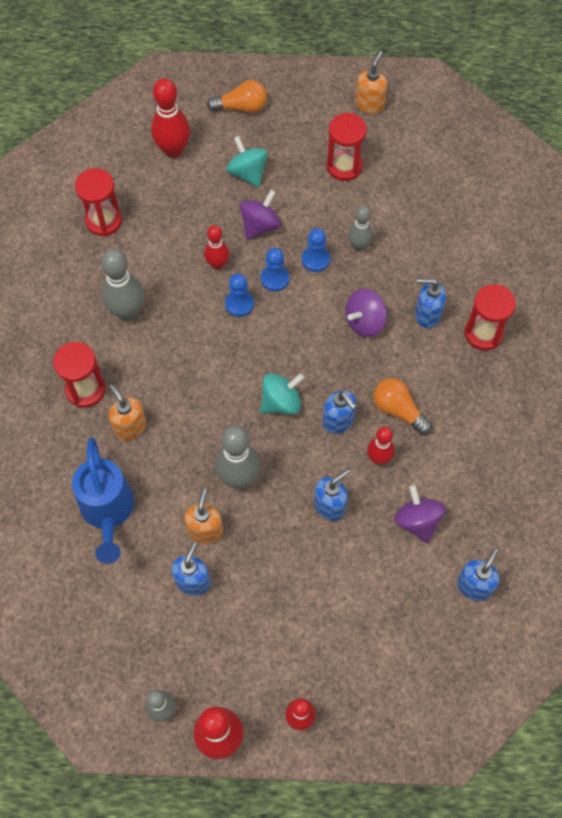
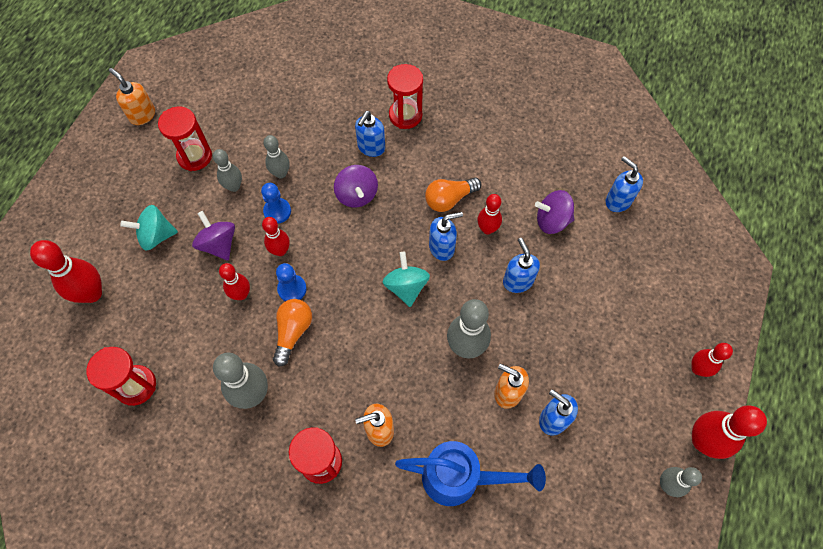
camera: 70 degrees left, 0 degrees up
orange light bulb [207,80,267,113] -> orange light bulb moved to [273,299,312,367]
blue pawn [261,248,289,291] -> red bowling pin [262,217,290,256]
none -> grey bowling pin [213,149,242,192]

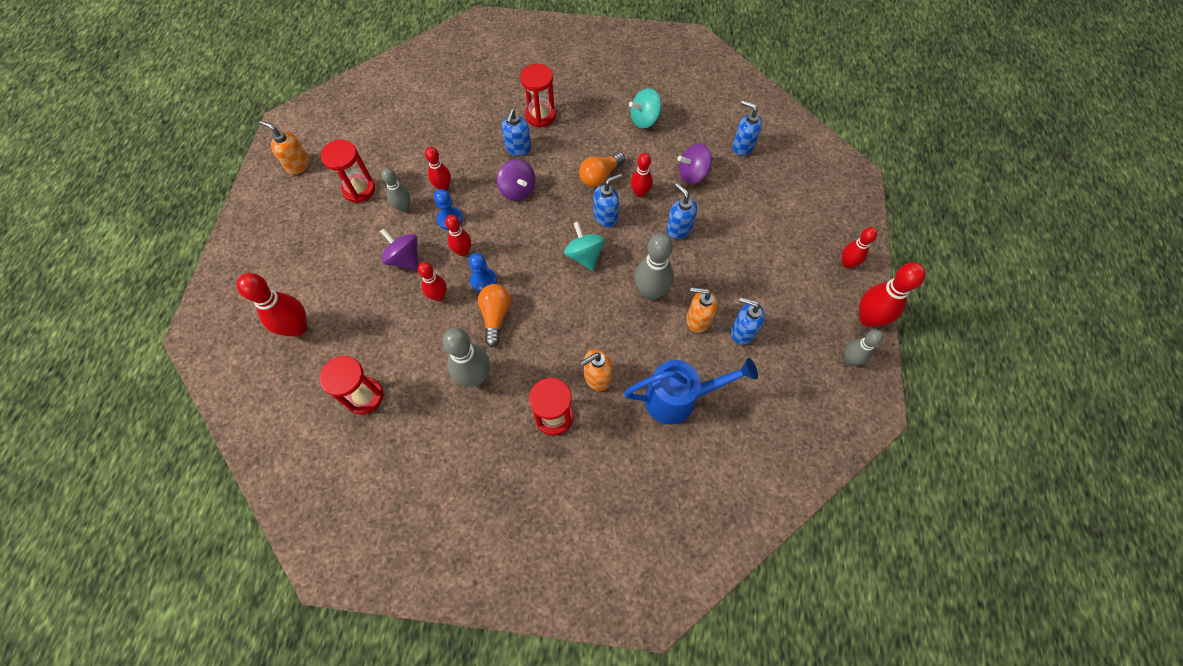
camera: 15 degrees left, 0 degrees up
turquoise spinning top [121,205,178,251] -> turquoise spinning top moved to [629,88,661,129]
grey bowling pin [263,135,290,179] -> red bowling pin [425,147,451,191]

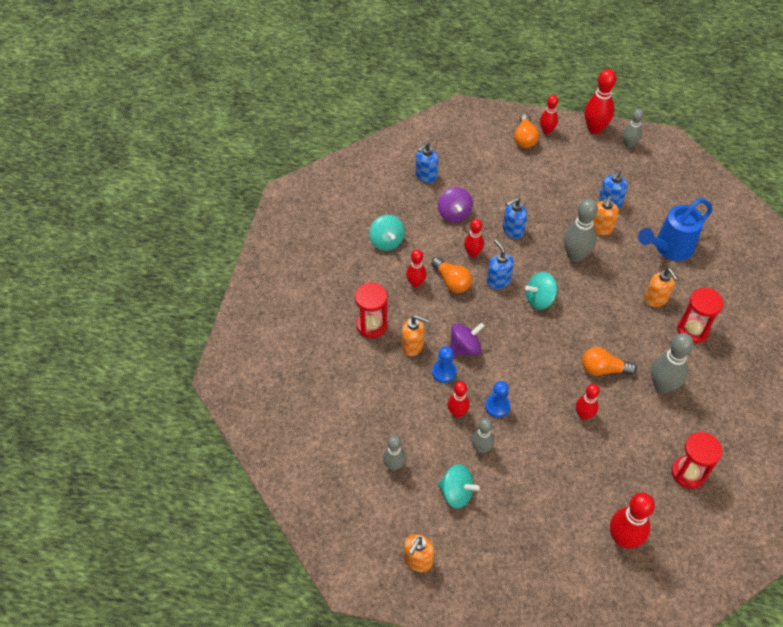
camera: 85 degrees left, 10 degrees down
red hourglass [321,140,375,203] -> turquoise spinning top [438,464,480,508]
purple spinning top [380,228,418,270] -> none
red bowling pin [445,215,471,256] -> red bowling pin moved to [406,249,427,288]
blue pawn [469,253,497,292] -> blue pawn moved to [432,346,457,383]
blue soap dispenser [501,109,531,156] -> orange soap dispenser [402,315,429,356]
blue watering can [624,358,758,425] -> blue watering can turned 120 degrees counterclockwise [638,198,712,261]
none -> grey bowling pin [383,436,406,471]
none -> orange light bulb [514,114,539,148]

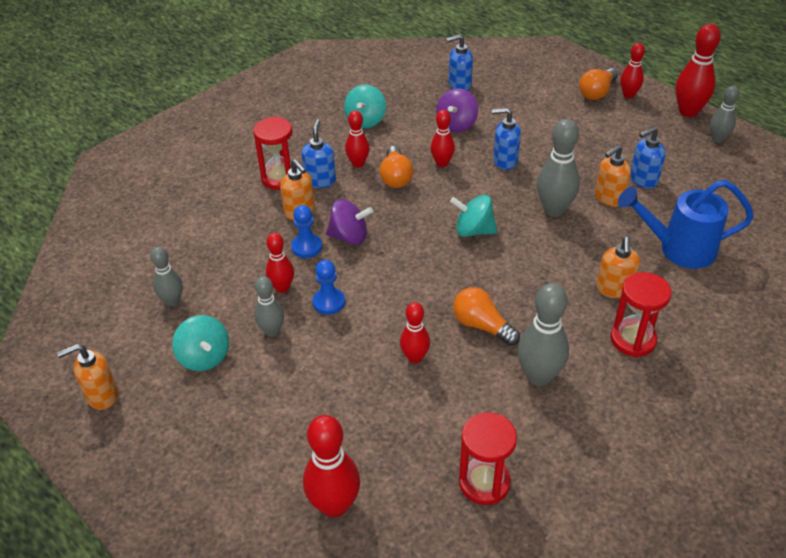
camera: 35 degrees right, 10 degrees down
blue soap dispenser [487,239,514,289] -> blue soap dispenser moved to [301,119,336,188]

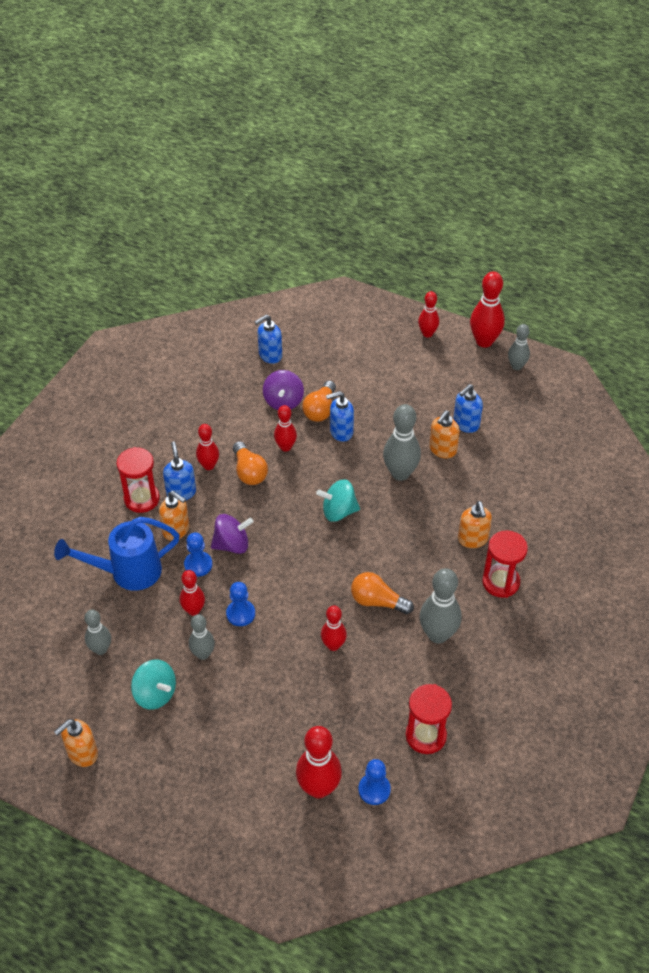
camera: 20 degrees left, 5 degrees up
turquoise spinning top [344,85,386,128] -> none
orange light bulb [579,68,618,100] -> orange light bulb moved to [302,381,336,422]
blue watering can [618,180,754,269] -> blue watering can moved to [54,517,180,591]
none -> blue pawn [358,759,391,805]

